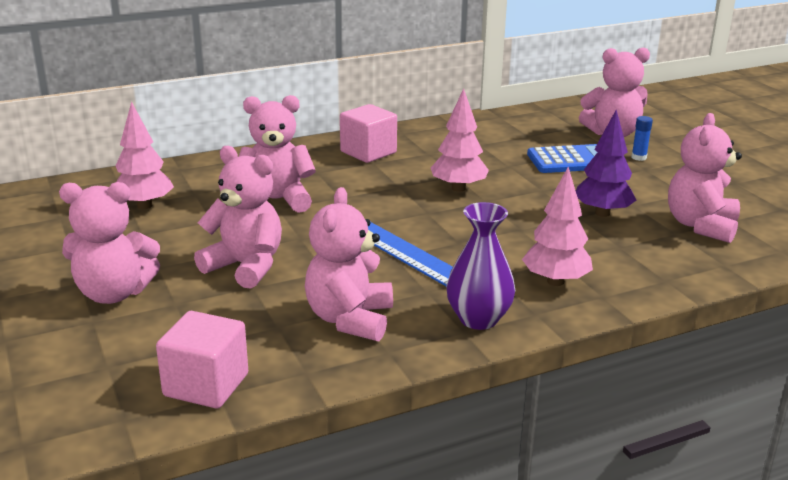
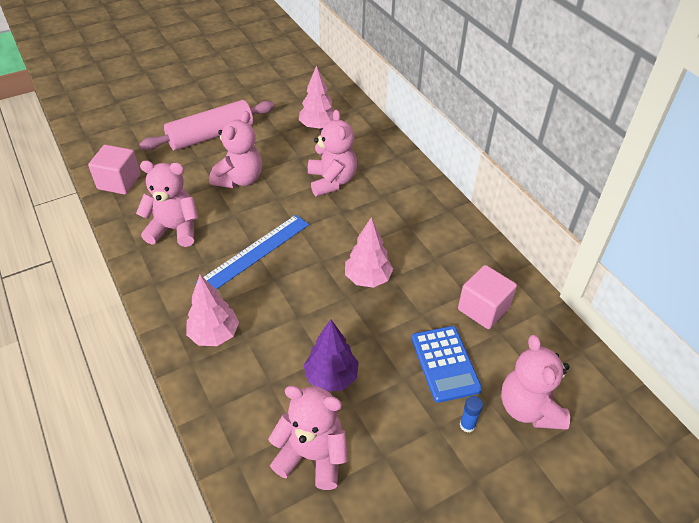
camera: 85 degrees right, 20 degrees up
pink teddy bear [59,182,160,304] -> pink rolling pin [139,100,274,151]
pink cube [340,104,397,163] -> pink cube moved to [458,265,517,329]
purple vase [446,202,515,330] -> none

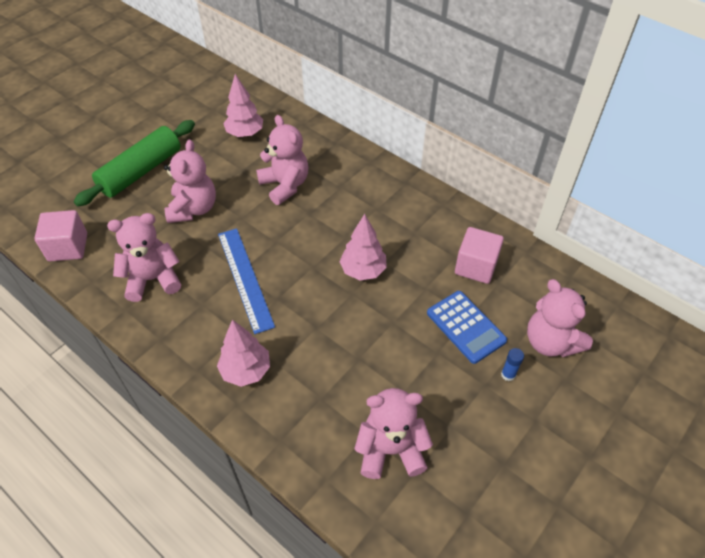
camera: 20 degrees left, 5 degrees up
pink rolling pin [139,100,274,151] -> green rolling pin [74,120,195,206]
blue ruler [195,215,309,290] -> blue ruler turned 45 degrees counterclockwise [218,228,275,334]
purple tree [303,319,359,391] -> none

